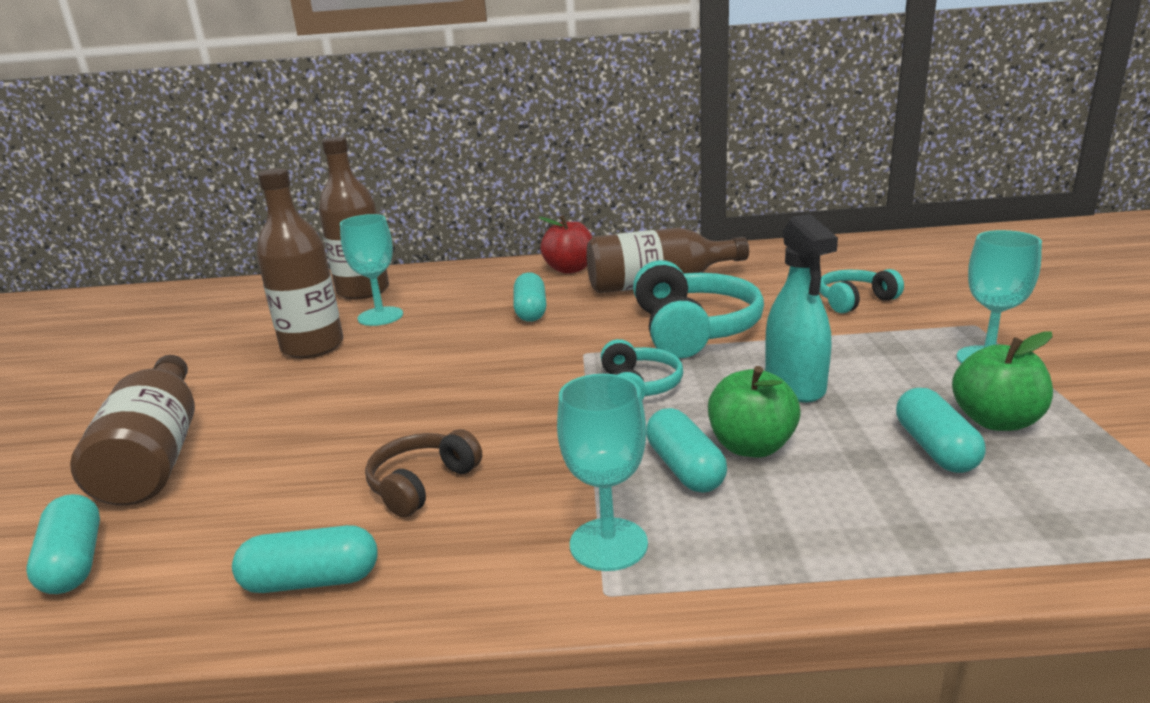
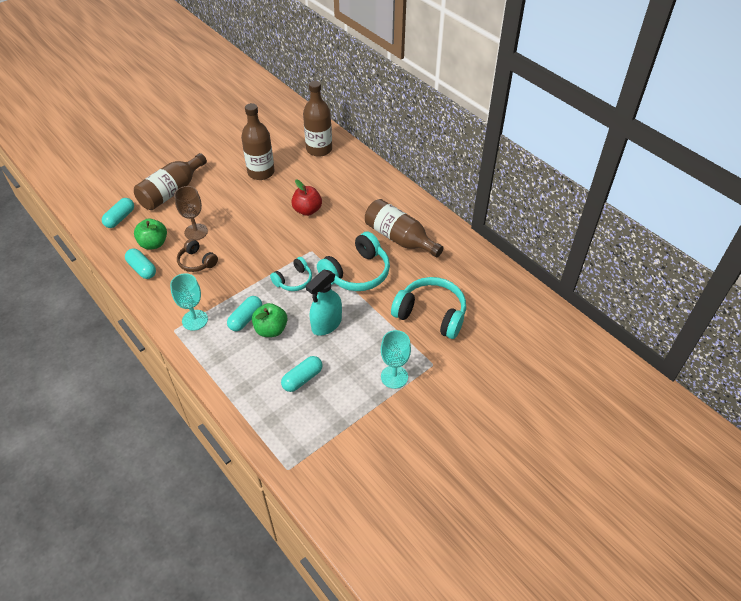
camera: 50 degrees right, 25 degrees up
turquoise goblet [340,214,403,326] -> none
brown headphones [365,429,482,517] -> brown headphones turned 135 degrees counterclockwise [177,239,218,272]
turquoise capsule [514,272,546,322] -> none
red apple [539,215,592,274] -> red apple moved to [291,179,322,216]
turquoise headphones [819,269,904,313] -> turquoise headphones [391,277,466,339], size x1.75
green apple [952,331,1053,431] -> green apple moved to [134,219,167,250]
none -> brown goblet [174,186,208,240]

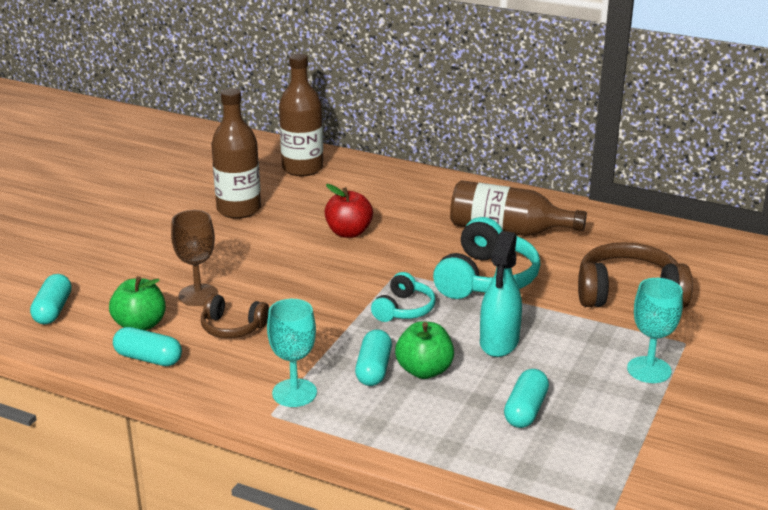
camera: 25 degrees left, 20 degrees down
brown bottle [134,153,207,210] -> none
turquoise headphones [391,277,466,339] -> brown headphones [578,242,693,308]

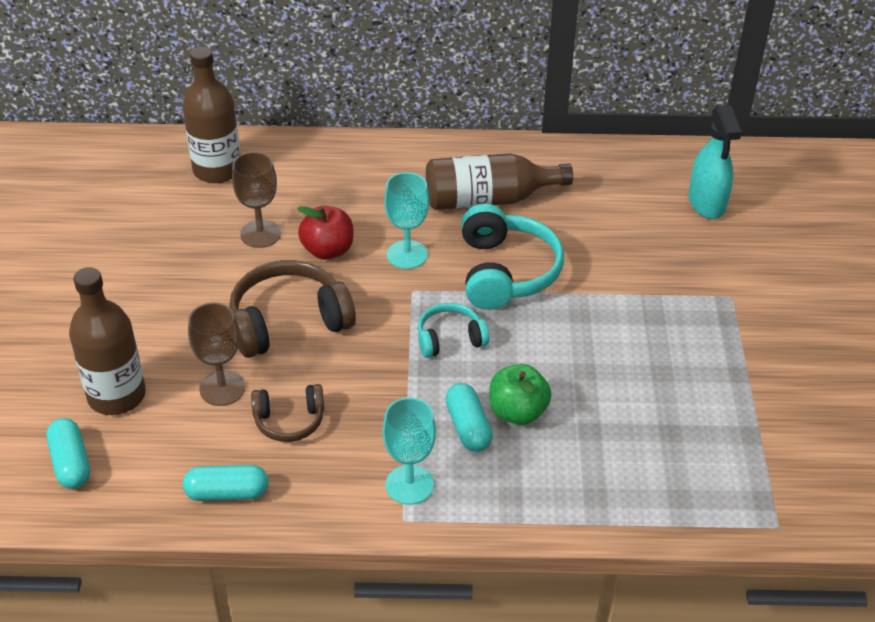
camera: 25 degrees left, 15 degrees up
green apple [109,276,166,331] -> none
brown bottle [211,88,261,219] -> brown bottle moved to [69,267,146,415]
turquoise headphones [371,272,436,322] -> turquoise headphones turned 105 degrees counterclockwise [418,303,489,358]
turquoise spray bottle [480,231,522,357] -> turquoise spray bottle moved to [688,105,742,219]
turquoise capsule [504,369,549,428] -> none
brown headphones [578,242,693,308] -> brown headphones moved to [229,260,356,358]
turquoise goblet [627,278,683,383] -> turquoise goblet moved to [384,172,429,269]
none -> brown goblet [232,152,281,248]

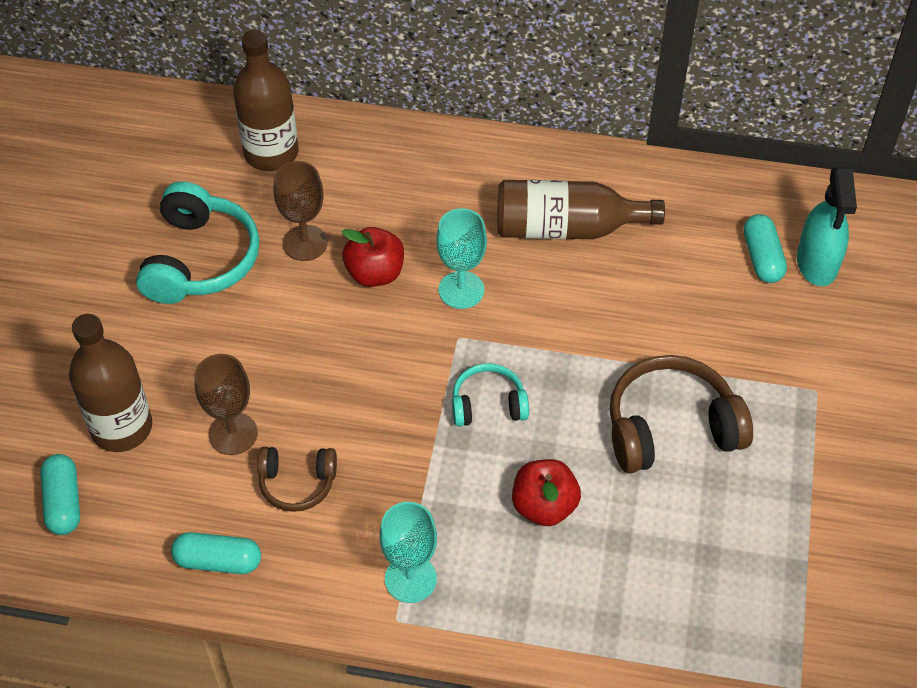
camera: 10 degrees right, 10 degrees up
brown headphones [229,260,356,358] -> brown headphones moved to [609,355,753,473]
turquoise capsule [445,383,493,452] -> turquoise capsule moved to [744,214,787,283]
turquoise headphones [461,203,564,310] -> turquoise headphones moved to [136,181,259,304]
green apple [489,364,552,425] -> red apple [512,459,581,526]

